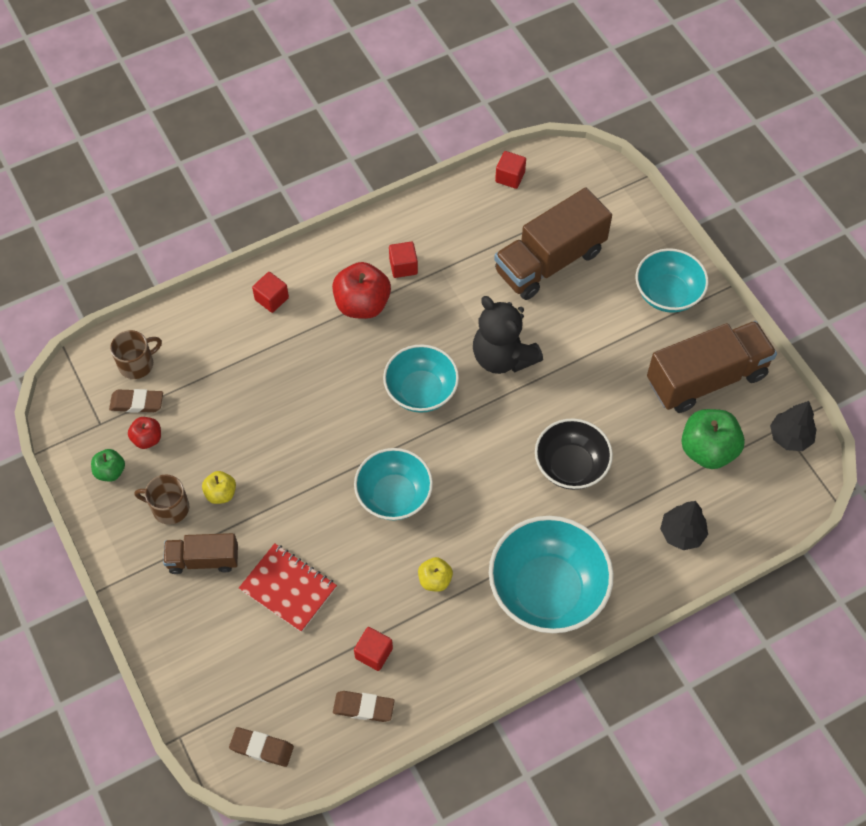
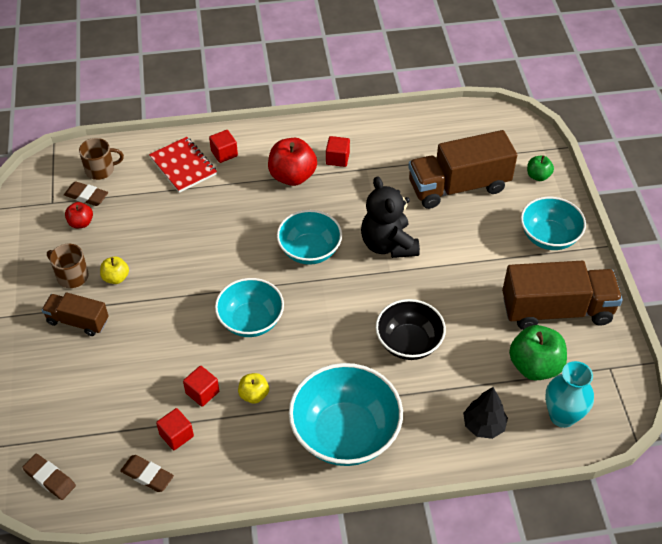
camera: 20 degrees right, 10 degrees down
green apple [91,449,125,481] -> green apple moved to [527,156,554,181]
red notebook [239,543,337,632] -> red notebook moved to [149,137,217,193]
red cube [495,151,526,189] -> red cube moved to [183,366,219,407]
black tree [770,401,816,451] -> none
none -> turquoise vase [545,361,594,428]

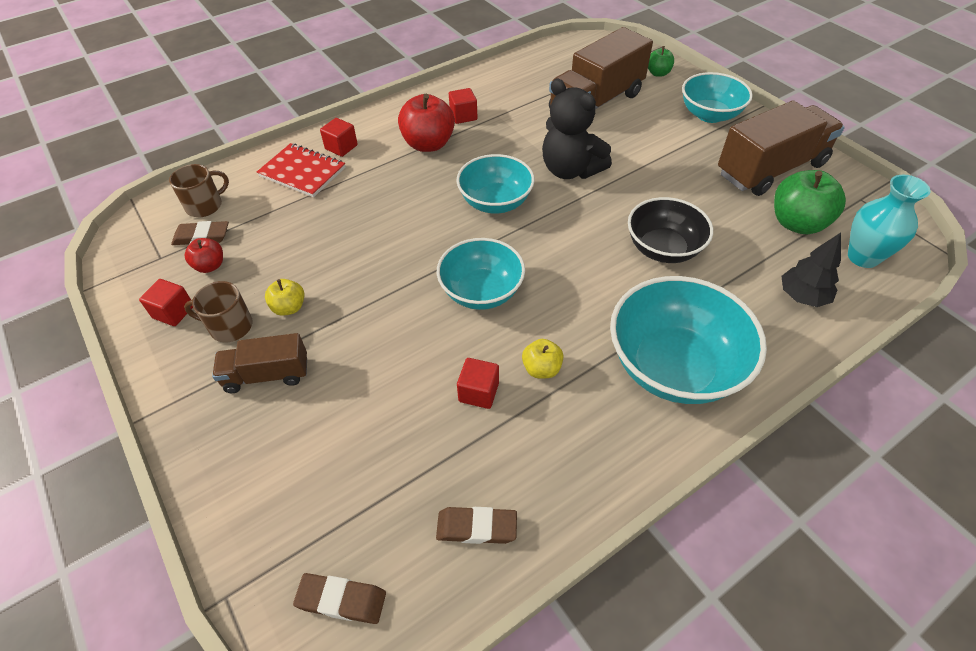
camera: 25 degrees left, 0 degrees up
red cube [156,408,194,450] -> red cube moved to [139,279,193,326]

